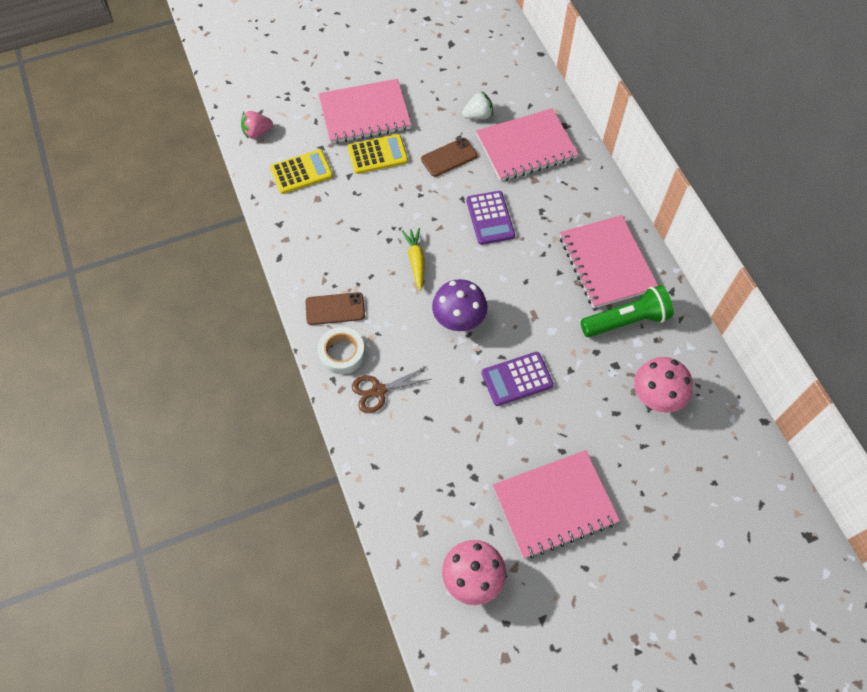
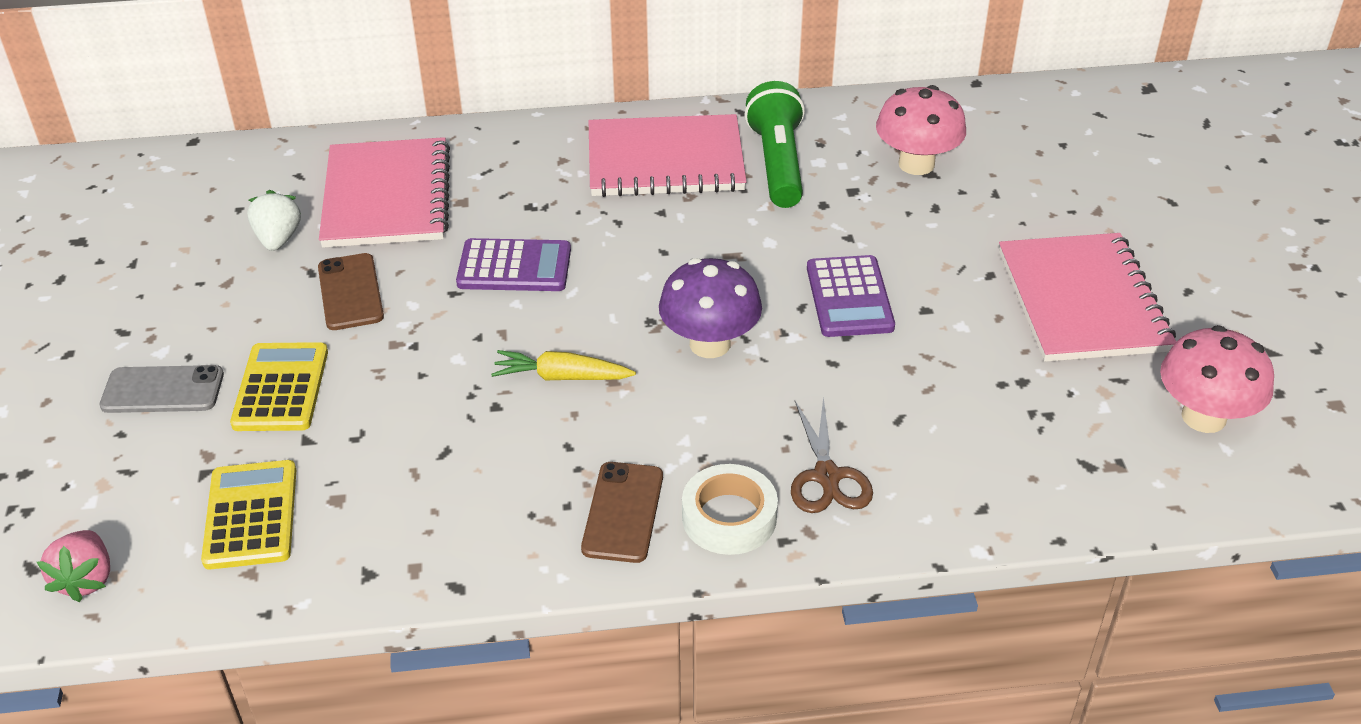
camera: 75 degrees left, 20 degrees down
pink notebook [319,79,411,144] -> grey phone [100,365,224,413]

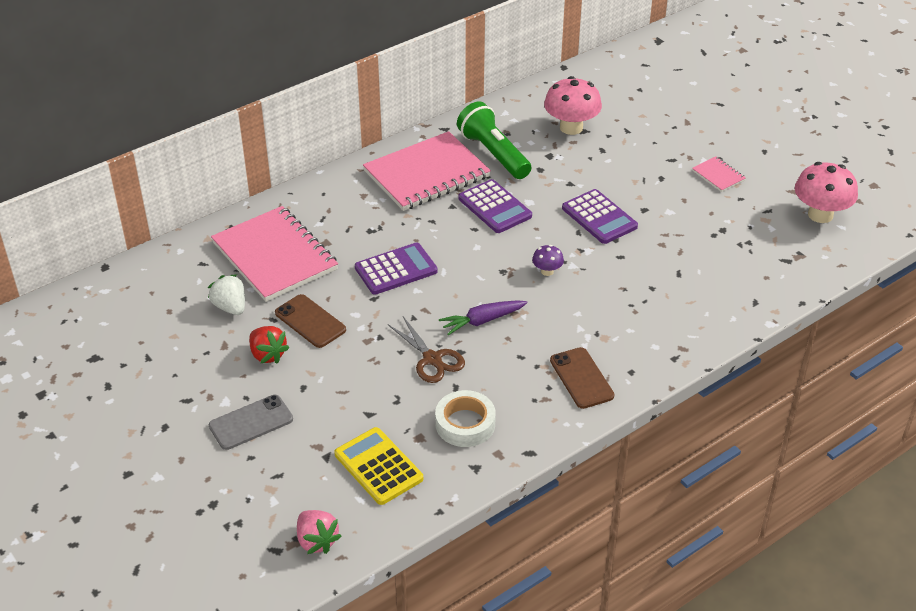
camera: 30 degrees left, 0 degrees up
yellow calculator [230,342,328,431] -> none
yellow carrot [491,350,636,380] -> purple carrot [439,300,528,335]
purple mushroom [659,258,762,358] -> purple mushroom [532,245,564,276], size x0.49
white tape [682,464,778,555] -> white tape moved to [435,390,496,447]
brown scissors [791,396,873,513] -> brown scissors moved to [388,316,465,383]
pink notebook [999,233,1176,362] -> pink notebook [692,156,746,192], size x0.42
none -> red strawberry [249,326,290,364]
none -> purple calculator [458,179,532,233]

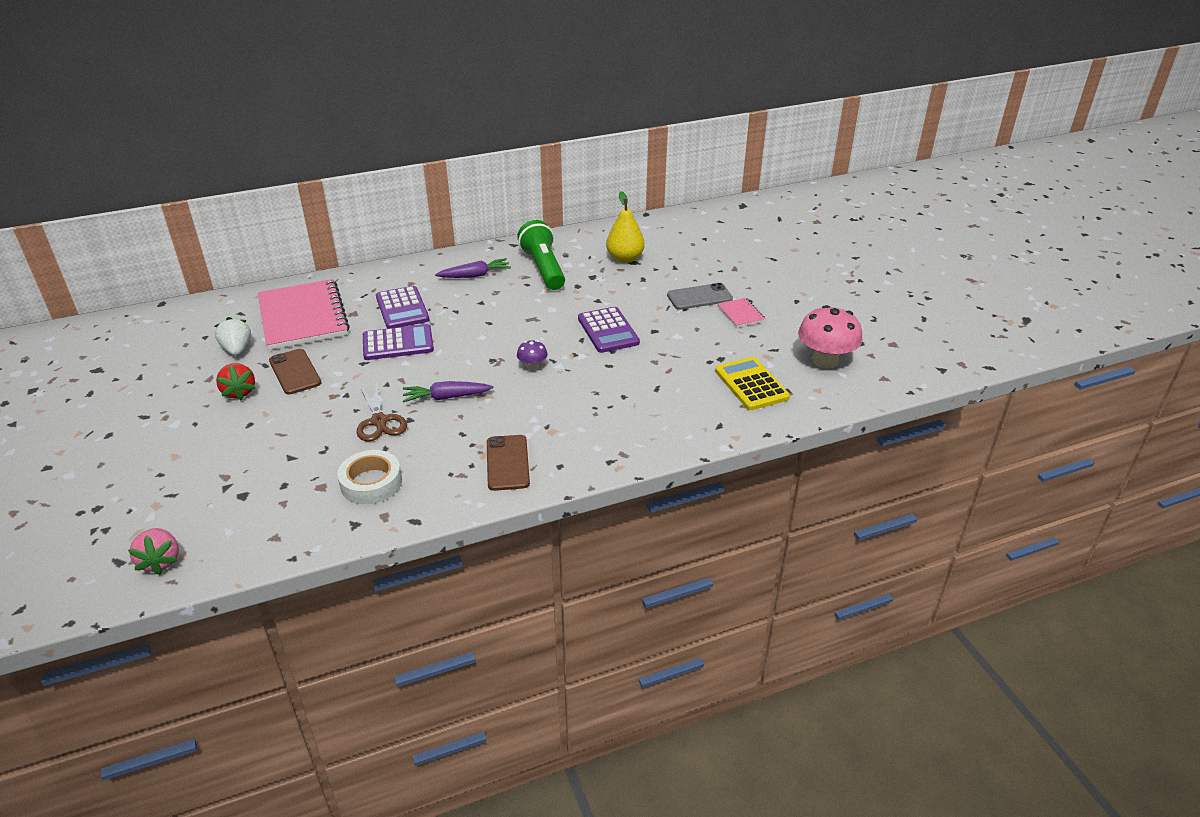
camera: 15 degrees right, 5 degrees down
grey phone [209,395,293,450] -> grey phone moved to [667,283,733,310]
yellow calculator [334,427,423,505] -> yellow calculator moved to [715,357,790,410]
pink notebook [363,131,491,211] -> purple carrot [435,258,511,278]
purple calculator [458,179,532,233] -> purple calculator moved to [376,286,429,329]
pink mushroom [544,76,602,135] -> yellow pear [606,191,645,263]

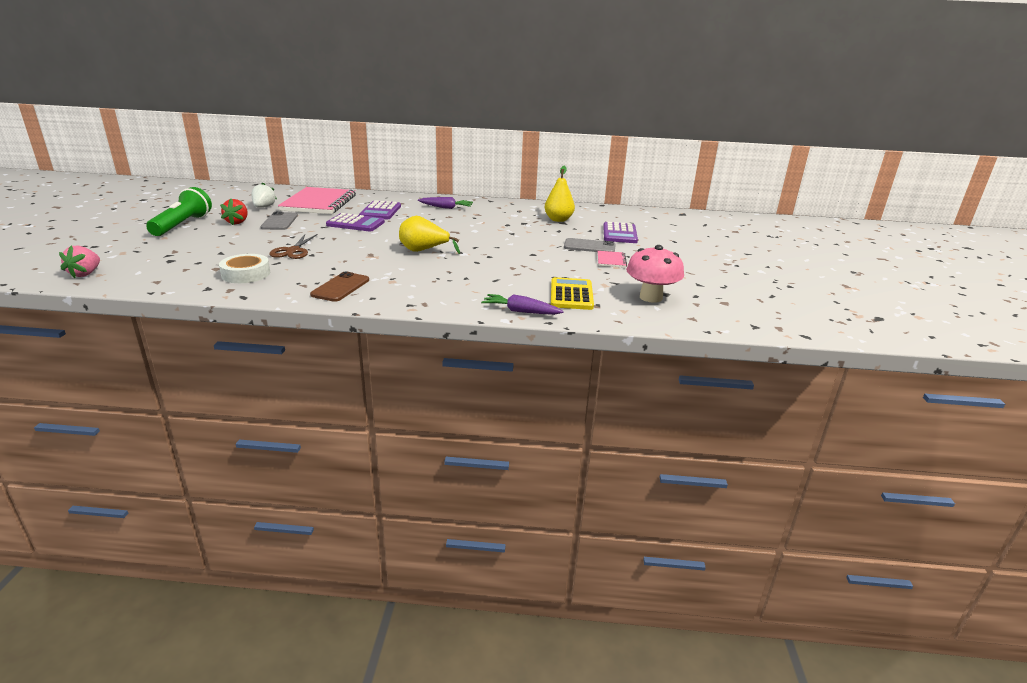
camera: 25 degrees right, 10 degrees down
brown phone [269,349,321,395] -> grey phone [260,212,298,230]
purple carrot [403,381,494,403] -> purple carrot moved to [481,294,563,315]
green flashlight [517,220,565,290] -> green flashlight moved to [146,187,212,236]
purple mushroom [517,340,547,370] -> yellow pear [399,216,460,254]
purple calculator [578,307,640,353] -> purple calculator moved to [603,222,638,243]

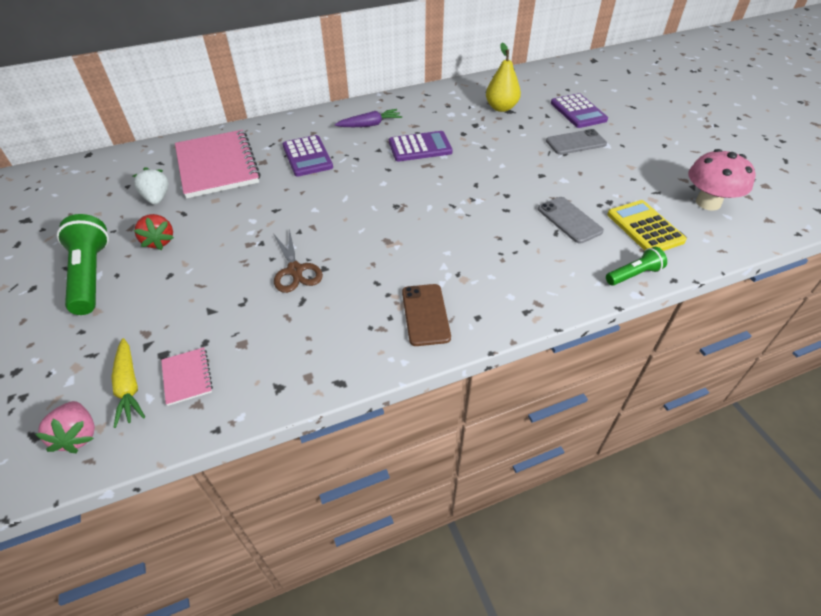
camera: 25 degrees left, 20 degrees up
white tape [219,254,270,283] -> none
grey phone [260,212,298,230] -> grey phone moved to [538,197,604,244]
purple calculator [326,213,385,231] -> purple calculator moved to [389,131,453,162]
yellow pear [399,216,460,254] -> none
purple carrot [481,294,563,315] -> green flashlight [606,247,667,286]
pink notebook [598,251,627,268] -> pink notebook moved to [161,347,213,406]
none -> yellow carrot [111,338,145,428]

